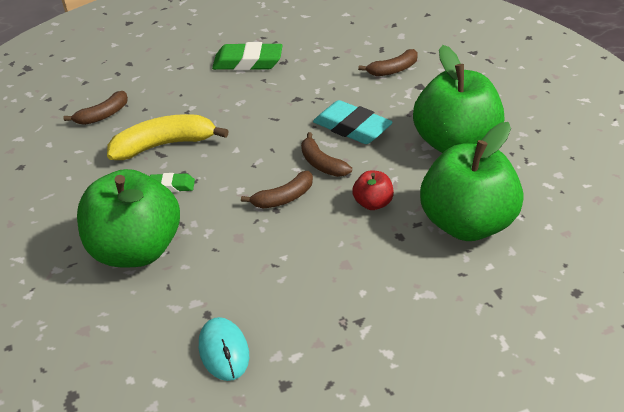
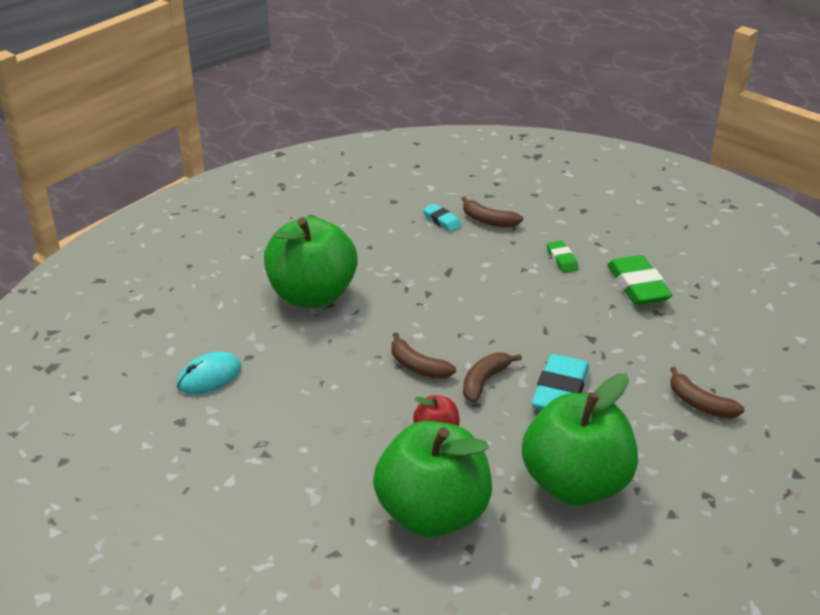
camera: 70 degrees right, 5 degrees down
yellow banana [107,114,229,160] -> none
green eraser [150,173,195,192] -> green eraser moved to [547,240,579,273]
none -> turquoise eraser [423,204,462,232]

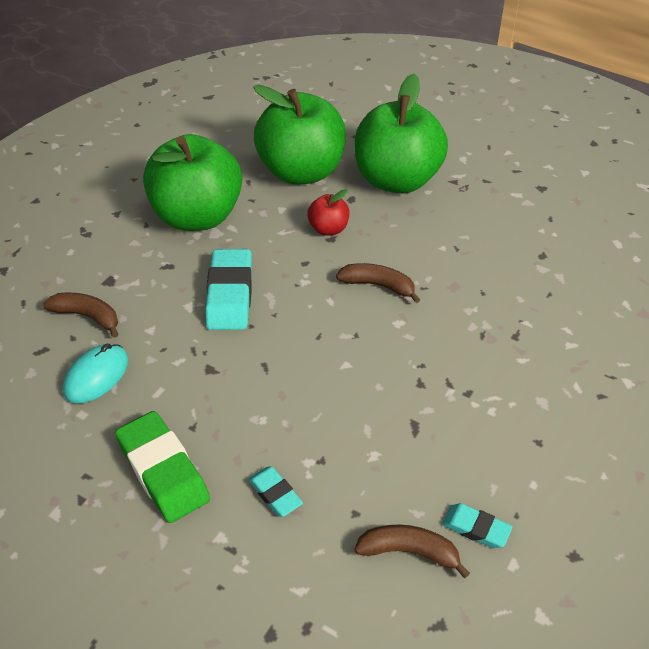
camera: 160 degrees right, 10 degrees up
turquoise mouse [177,352,241,394] -> turquoise mouse moved to [63,344,128,403]
green apple [264,217,358,308] -> green apple moved to [355,74,448,194]
brown banana [463,353,522,402] -> none
green eraser [547,240,579,273] -> turquoise eraser [248,466,303,517]

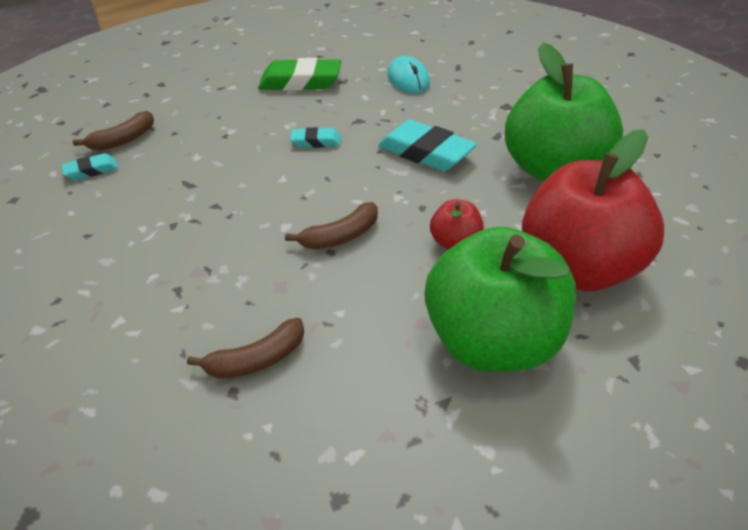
camera: 130 degrees right, 5 degrees down
brown banana [43,293,118,338] -> brown banana moved to [187,318,304,379]
turquoise eraser [248,466,303,517] -> turquoise eraser moved to [290,127,341,148]
green apple [253,85,346,185] -> red apple [522,129,664,291]

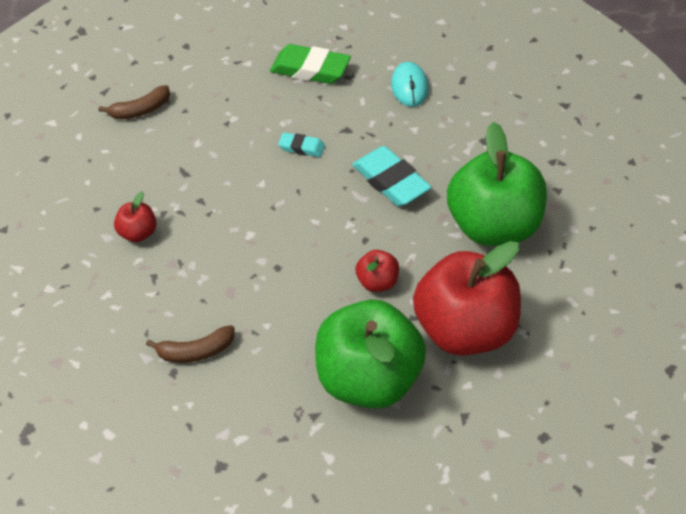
camera: 15 degrees right, 10 degrees up
turquoise eraser [61,153,118,180] -> none
brown banana [285,202,378,249] -> none
none -> red apple [114,192,157,242]

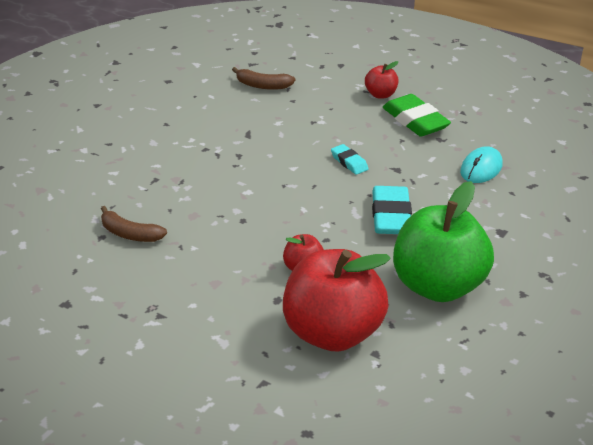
camera: 35 degrees right, 15 degrees down
red apple [114,192,157,242] -> red apple moved to [365,61,398,98]
green apple [315,300,426,409] -> none

